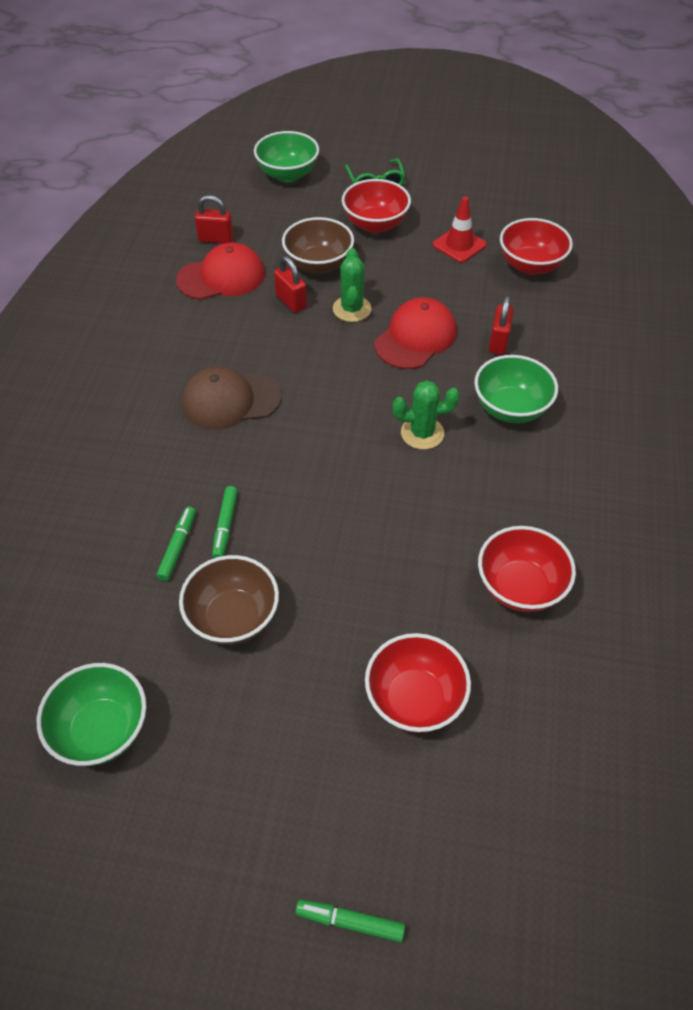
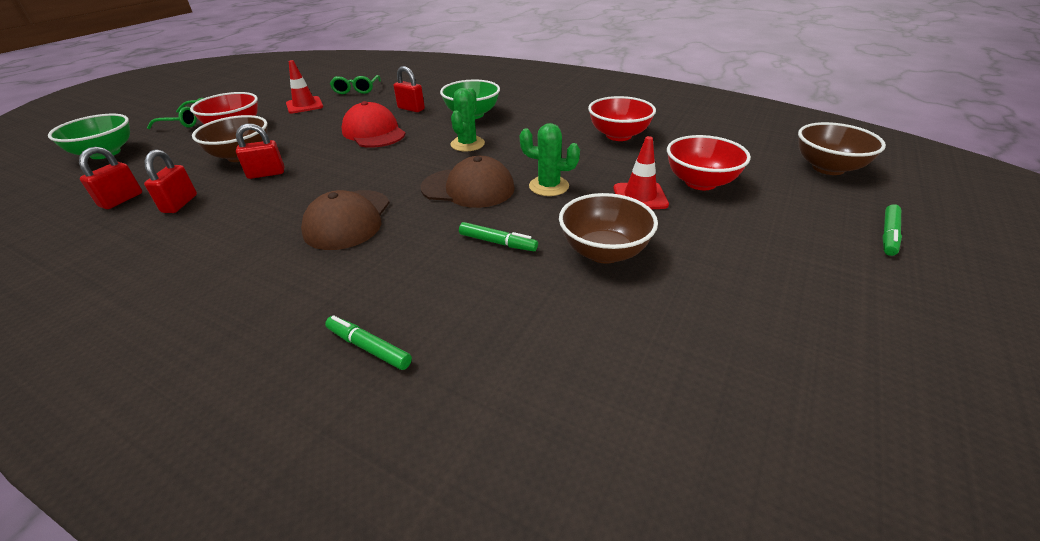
camera: 70 degrees left, 15 degrees down
green bowl [37,663,146,766] -> none
green marker [156,507,196,581] -> green marker moved to [325,315,412,370]
red cap [176,243,265,300] -> red padlock [144,150,197,213]
green cactus [333,248,372,322] -> green cactus moved to [520,123,580,196]
red bowl [500,218,573,275] -> green glasses [330,75,381,94]
none -> brown cap [421,156,515,208]
none -> red traffic cone [613,136,669,209]
none -> brown bowl [798,122,886,175]

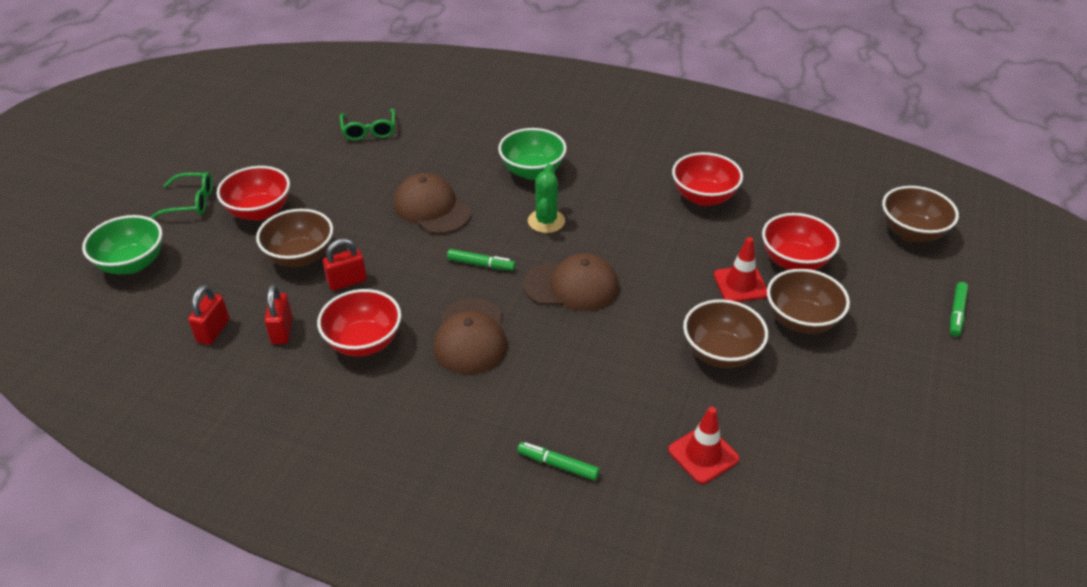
camera: 10 degrees left, 5 degrees up
red traffic cone [286,60,323,114] -> red traffic cone moved to [668,407,739,484]
red cap [341,101,406,148] -> brown cap [394,173,471,234]
red padlock [394,66,425,112] -> none
green marker [459,222,538,251] -> green marker moved to [447,249,516,271]
green cactus [520,123,580,196] -> none
none -> red bowl [317,289,401,357]
none -> brown bowl [767,269,850,334]

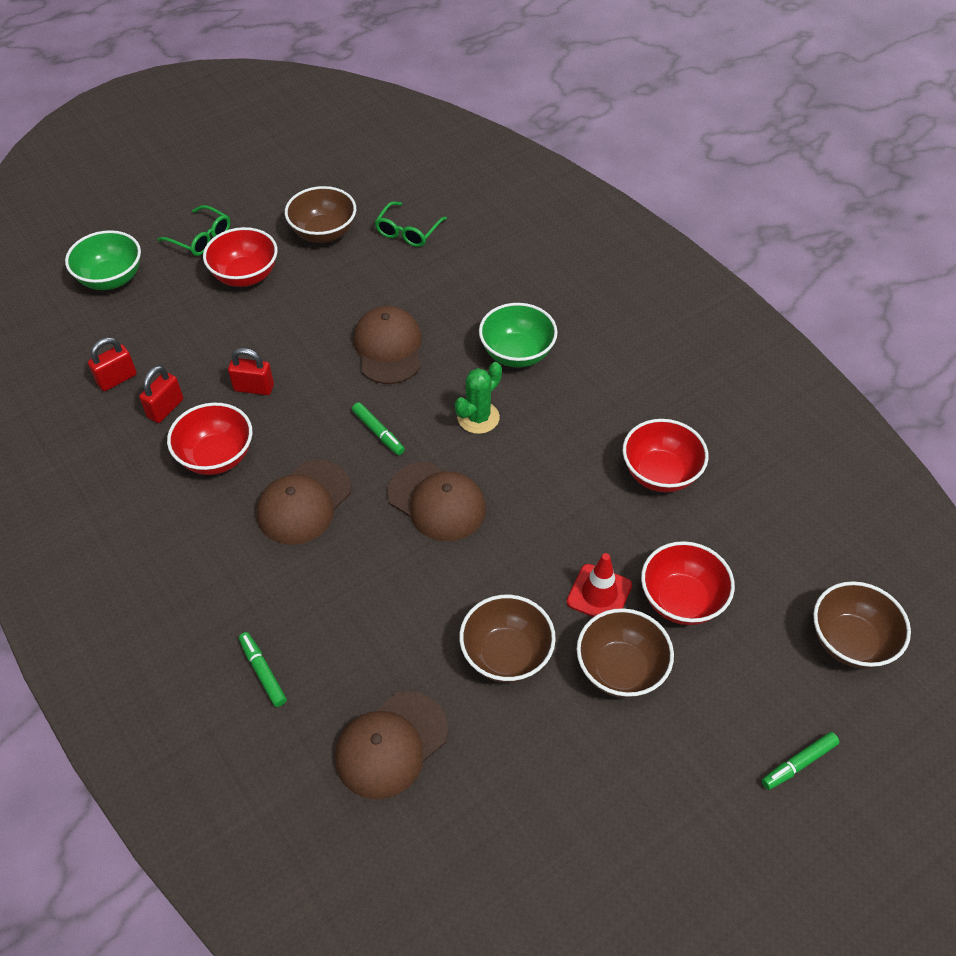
camera: 35 degrees right, 10 degrees up
brown bowl [256,209,333,267] -> brown bowl moved to [285,186,356,243]
red traffic cone [668,407,739,484] -> brown cap [335,691,448,799]

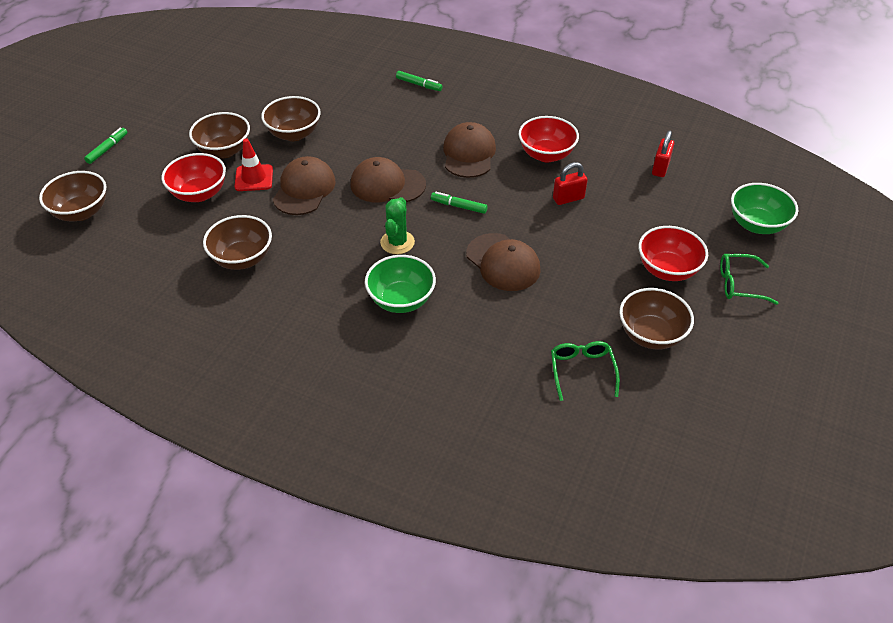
camera: 150 degrees right, 5 degrees down
red padlock [139,365,183,423] -> none
brown cap [335,691,448,799] -> brown cap moved to [273,156,336,215]
red bowl [623,419,708,492] -> brown bowl [203,215,272,270]

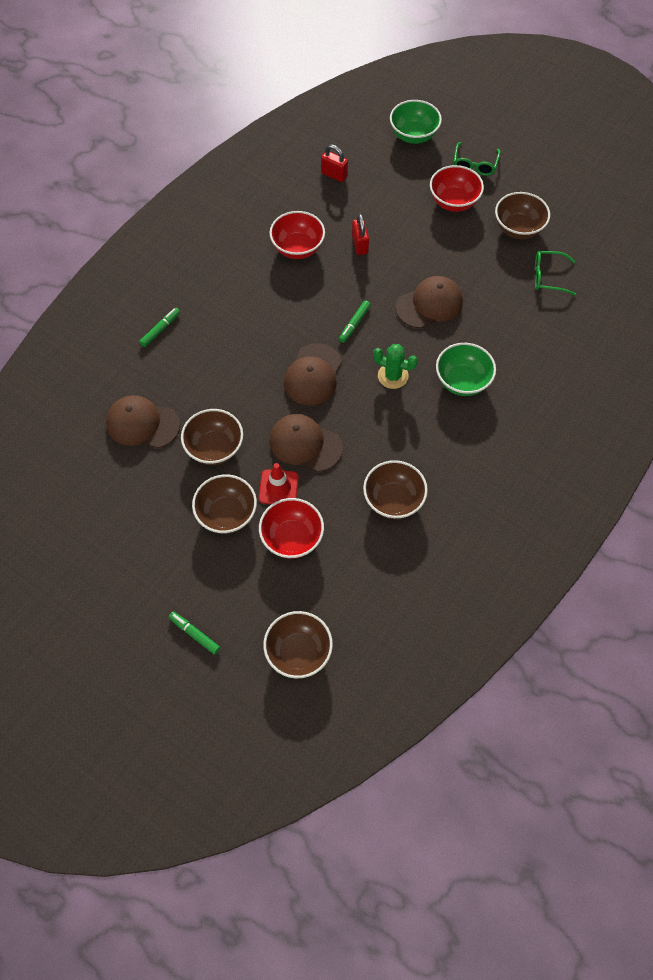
camera: 80 degrees left, 15 degrees up
brown cap [443,122,496,178] -> brown cap moved to [106,395,180,448]

